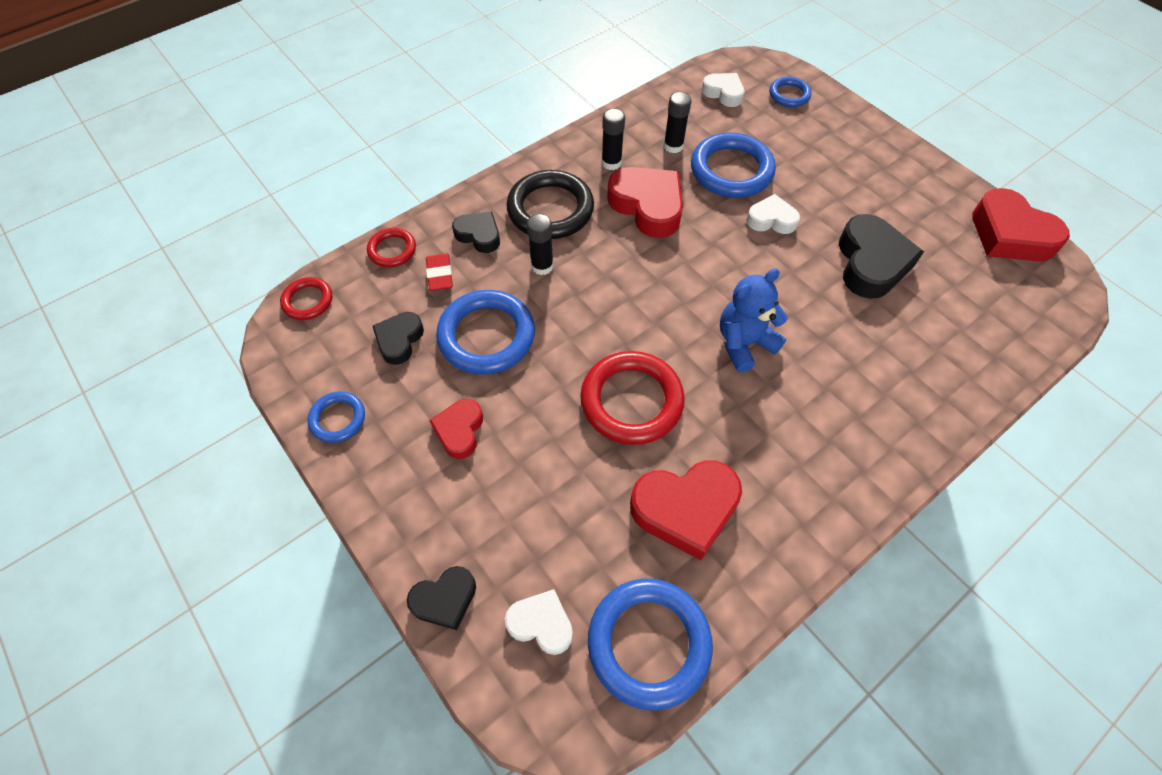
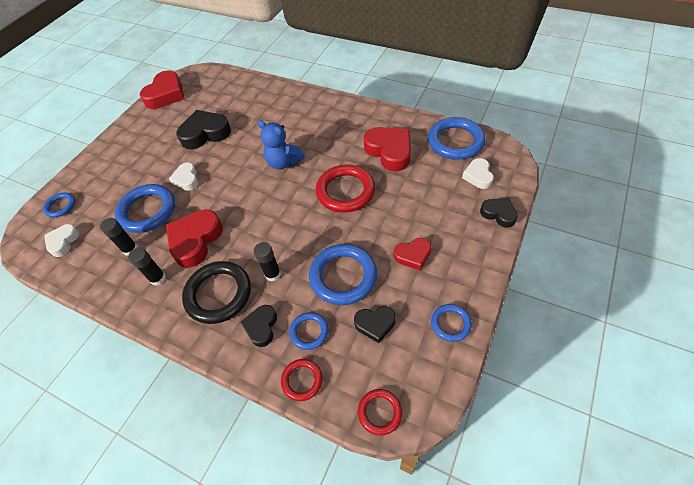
camera: 110 degrees left, 5 degrees down
red eraser [426,253,453,291] -> blue ring [289,312,329,350]

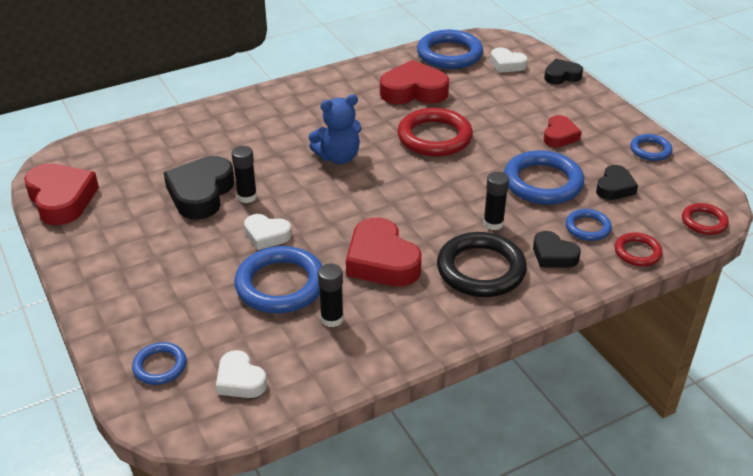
camera: 60 degrees left, 15 degrees down
black glue stick [128,247,166,286] -> black glue stick moved to [232,146,257,203]

